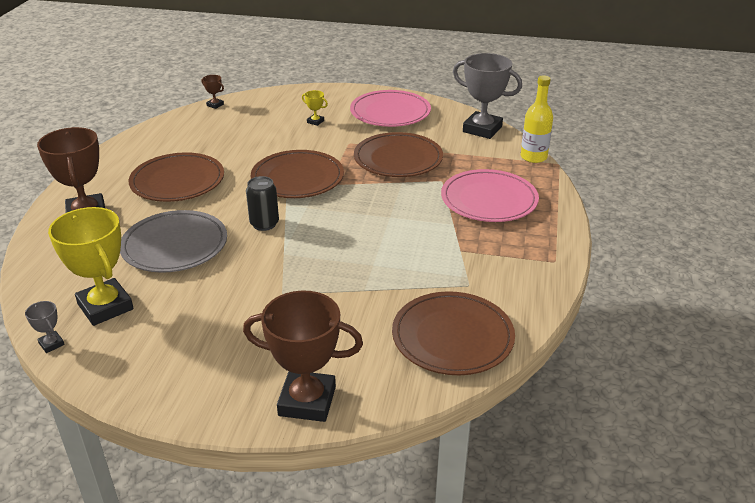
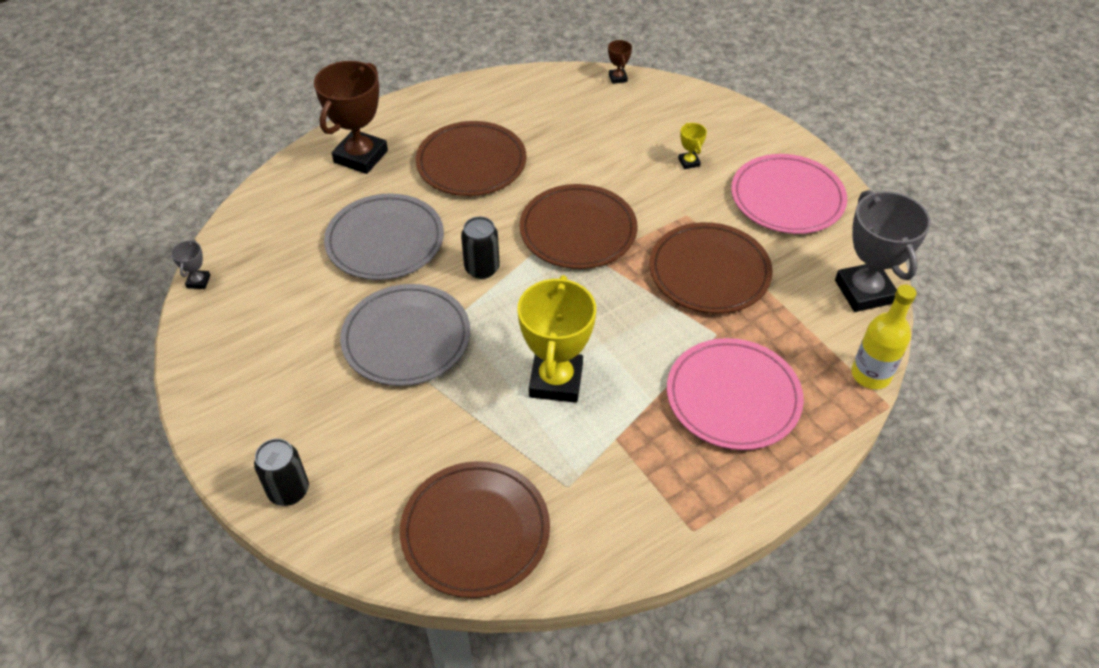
camera: 45 degrees right, 15 degrees up
yellow trophy [48,207,134,326] -> yellow trophy moved to [517,275,596,403]
brown trophy [243,290,363,422] -> black can [254,439,309,506]
none -> grey plate [340,284,470,386]

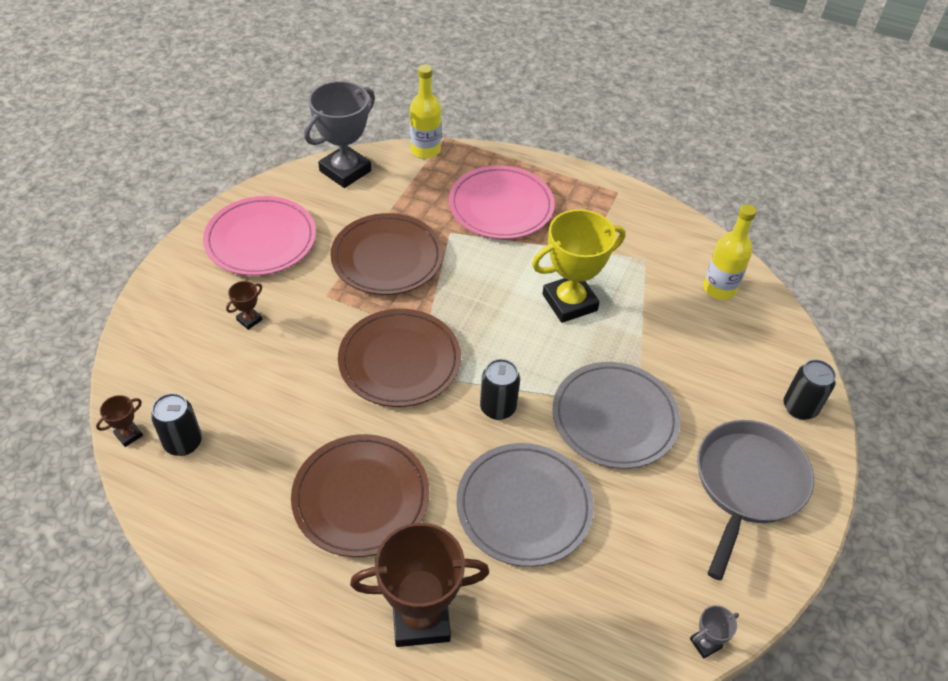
camera: 125 degrees left, 0 degrees up
brown plate [400,461,550,598] -> yellow bottle [703,204,757,300]
yellow trophy [678,123,707,169] -> brown trophy [226,281,262,330]
none -> black can [151,393,202,456]
none -> grey pan [697,420,814,580]

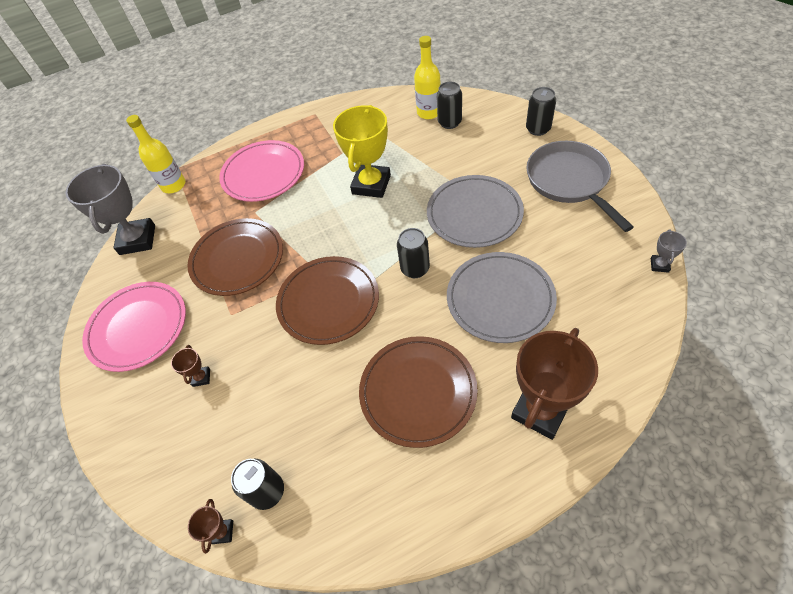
camera: 40 degrees left, 5 degrees up
none -> black can [437,82,462,129]

